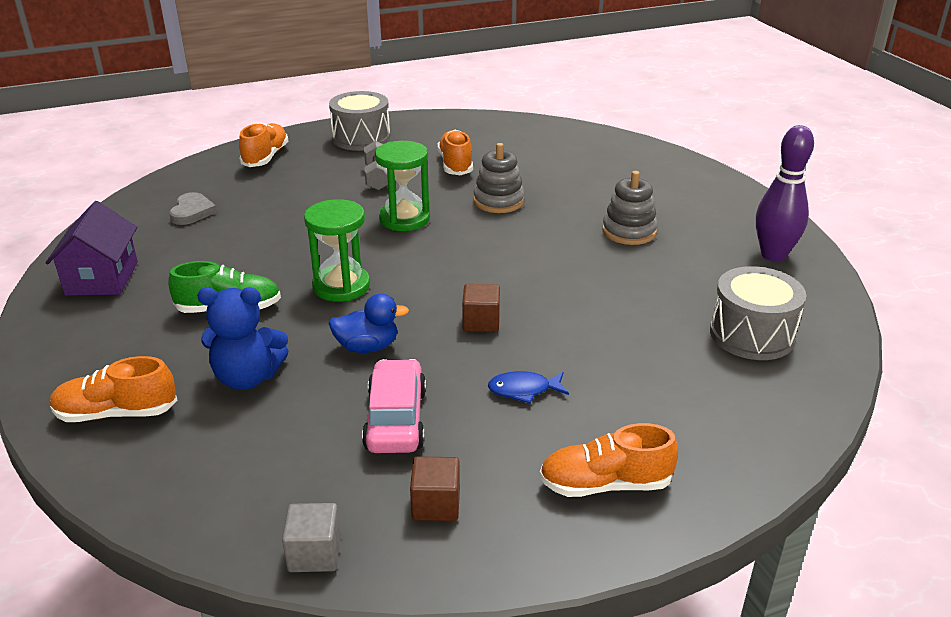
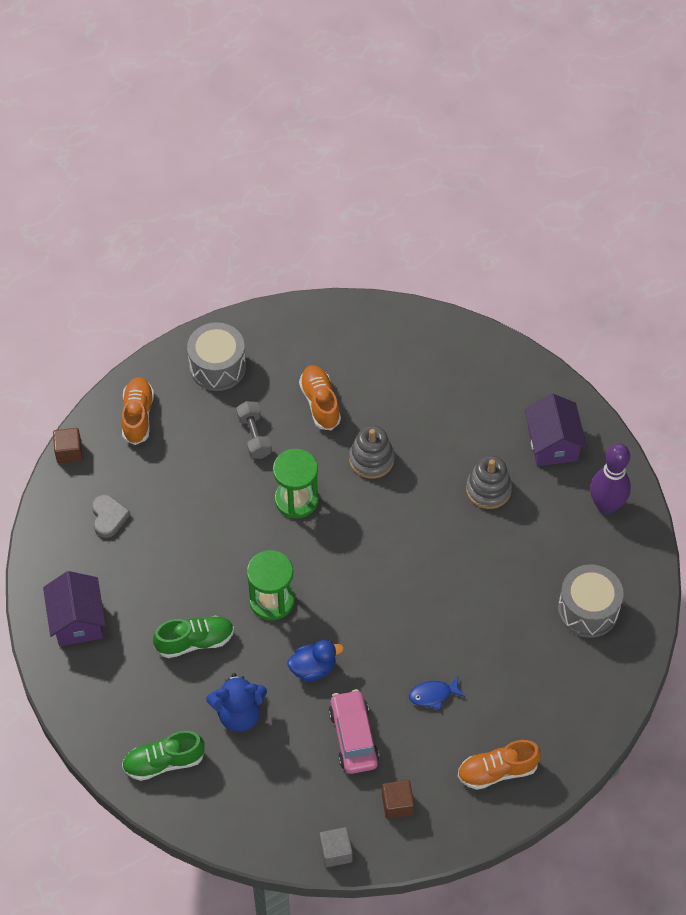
camera: 10 degrees left, 25 degrees up
orange shoe [50,356,177,422] -> green shoe [122,731,205,781]
brown cube [462,284,500,332] -> brown cube moved to [53,428,83,464]
none -> purple house [525,394,587,466]

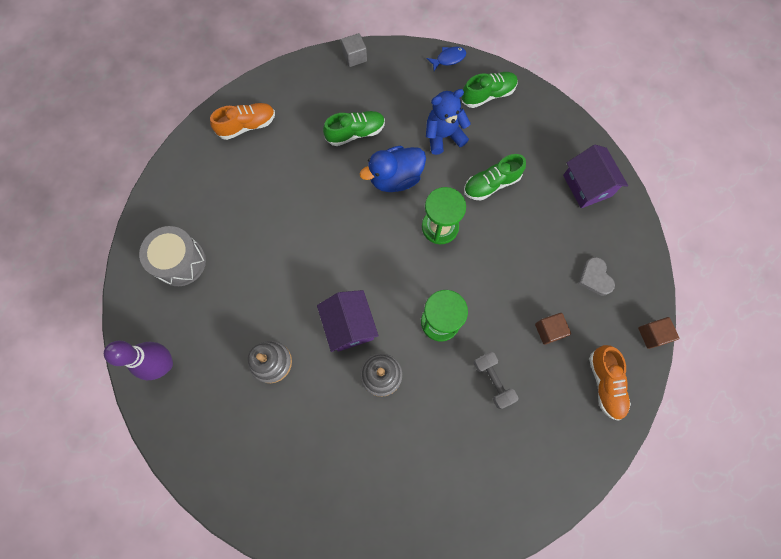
camera: 170 degrees right, 15 degrees up
grey drum [187,322,246,391] -> none
blue duck [288,640,344,682] -> blue duck [360,146,426,192], size x1.50
orange shoe [299,365,341,430] -> none
pink car [329,689,380,774] -> green shoe [323,111,385,146]
brown cube [382,780,414,819] -> brown cube moved to [535,313,571,345]
blue fish [409,677,465,710] -> blue fish moved to [426,47,466,71]
purple house [525,394,587,466] -> purple house moved to [317,290,379,352]

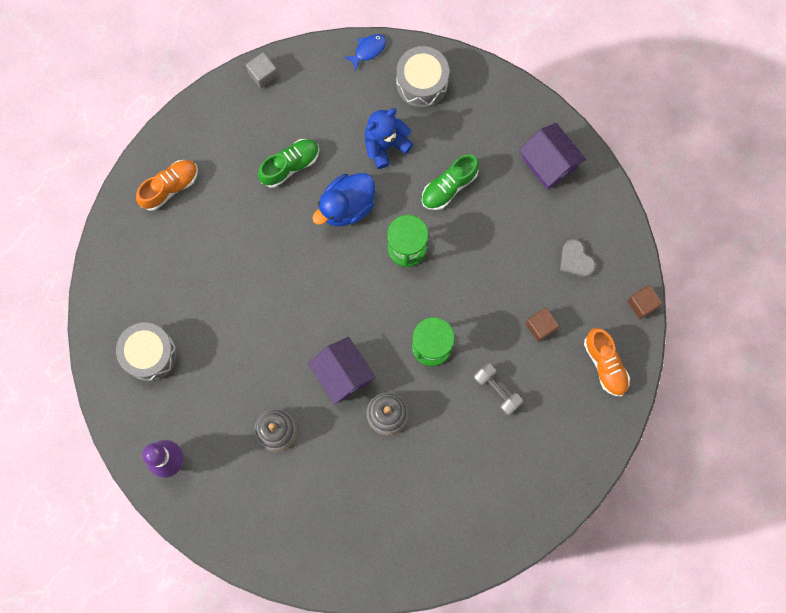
camera: 15 degrees left, 5 degrees up
green shoe [462,72,518,108] -> grey drum [396,46,449,108]

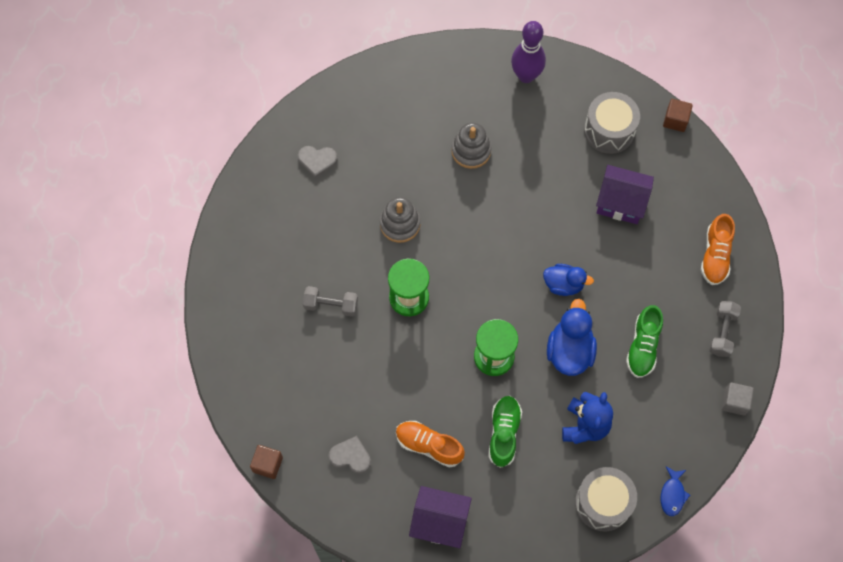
camera: 140 degrees right, 10 degrees down
purple house [308,337,376,404] -> purple house moved to [596,165,654,224]
brown cube [526,308,559,342] -> brown cube moved to [663,99,693,132]
orange shoe [584,328,630,396] -> orange shoe moved to [396,421,465,468]
none -> grey heart [298,146,338,179]
none -> blue duck [543,264,594,296]
none -> grey dumbbell [709,301,741,357]

